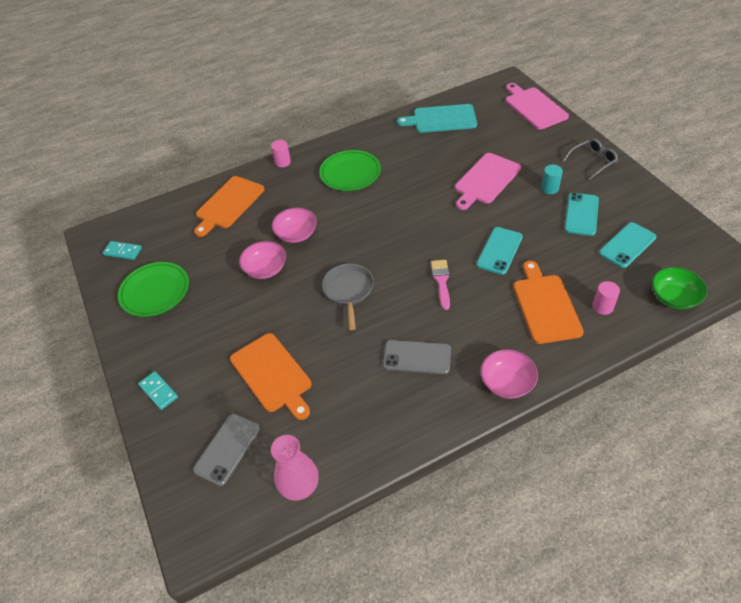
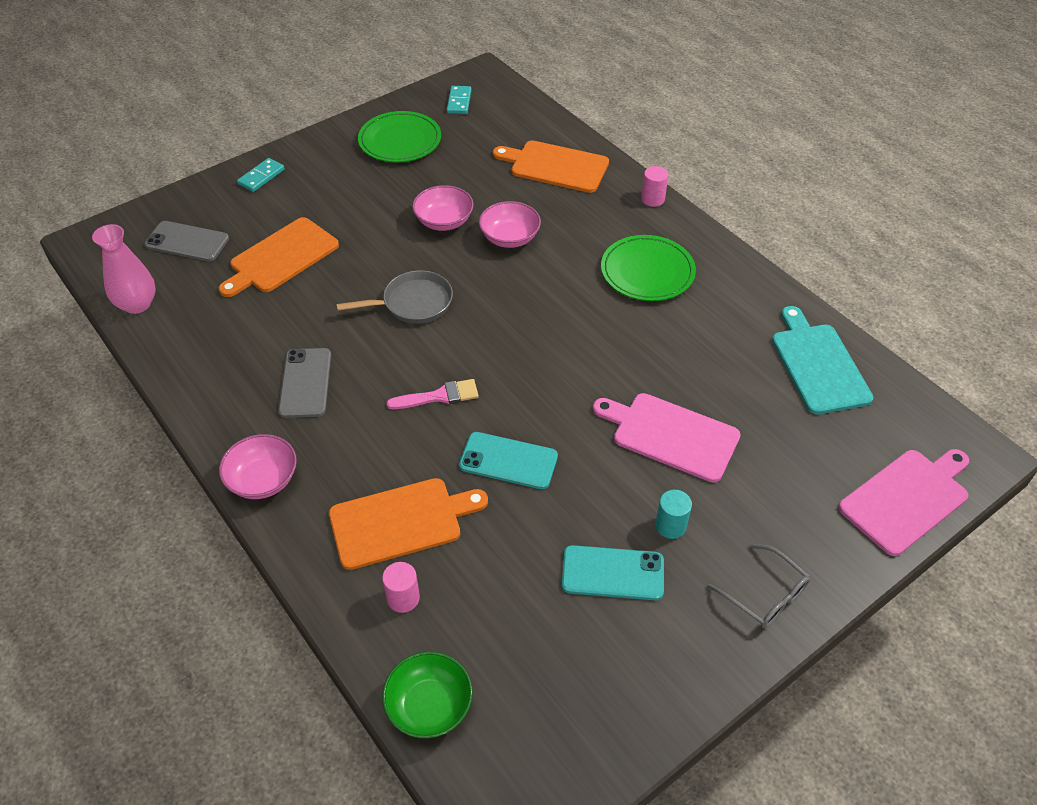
camera: 75 degrees right, 0 degrees up
turquoise phone [599,222,657,268] -> none

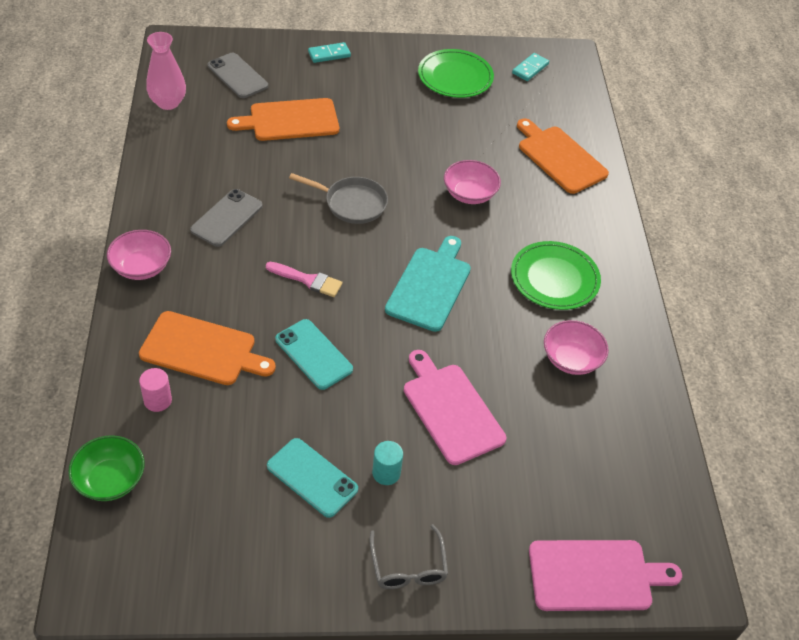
camera: 30 degrees right, 0 degrees up
pink bowl [412,185,474,231] -> pink bowl moved to [544,320,609,375]
pink cylinder [641,166,668,207] -> none
turquoise cutting board [772,306,873,414] -> turquoise cutting board moved to [385,236,471,332]

